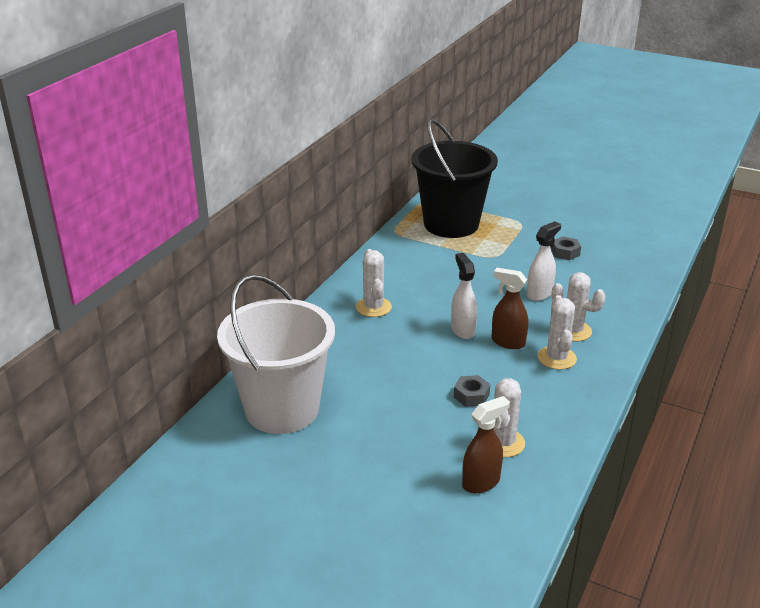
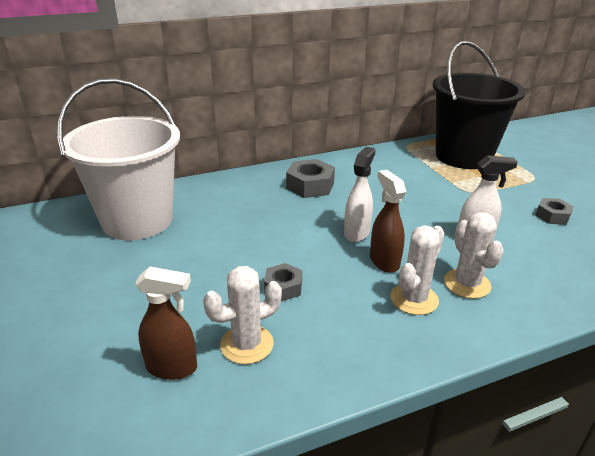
camera: 40 degrees right, 0 degrees up
white cactus [356,249,392,317] -> grey nut [286,159,335,198]

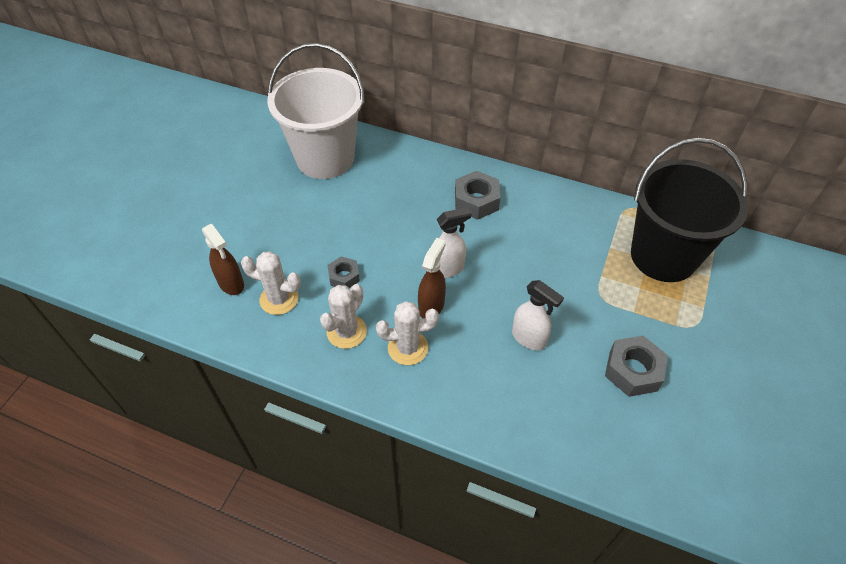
camera: 45 degrees right, 20 degrees up
white cactus [444,212,504,299] -> white cactus moved to [320,284,367,349]
grey nut [535,198,574,225] -> grey nut [605,336,668,397], size x1.61

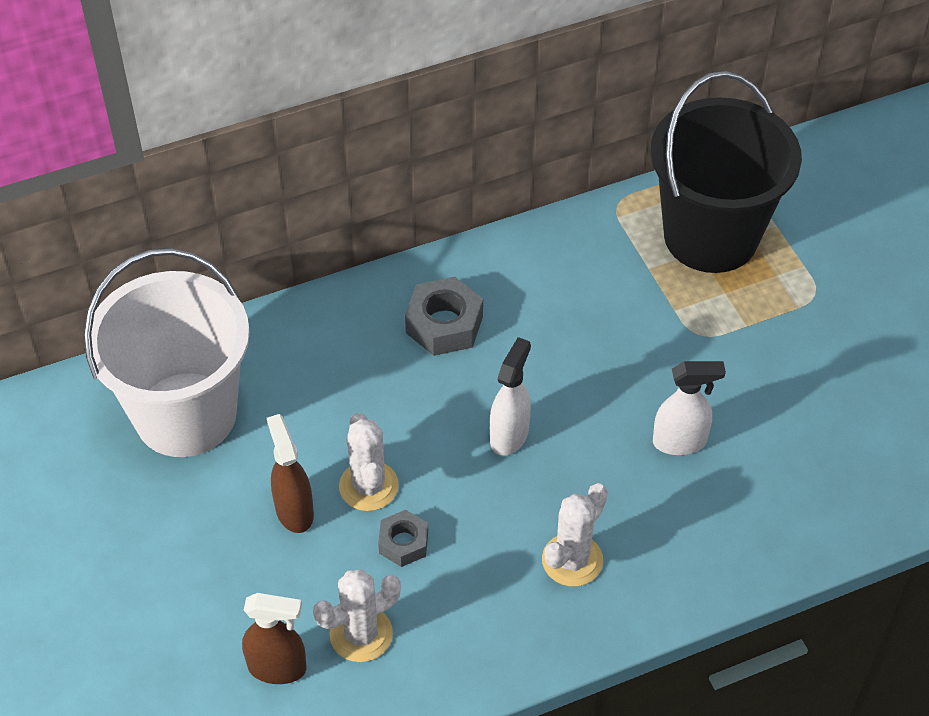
camera: 45 degrees left, 0 degrees up
white cactus [320,284,367,349] -> white cactus moved to [339,413,399,511]
brown spray bottle [418,238,446,318] -> brown spray bottle moved to [267,414,314,533]
grey nut [605,336,668,397] -> none

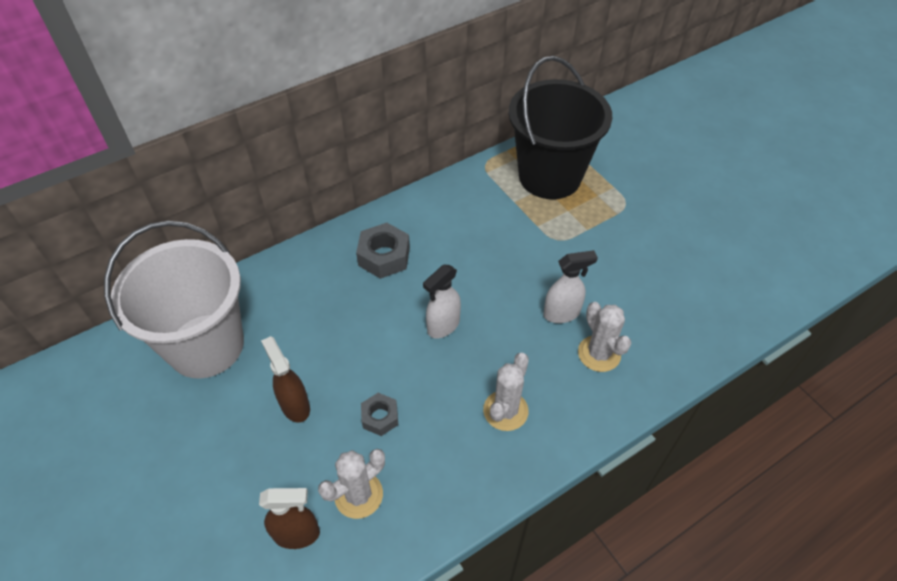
camera: 10 degrees left, 0 degrees up
white cactus [339,413,399,511] -> white cactus moved to [578,302,631,372]
white spray bottle [490,337,531,456] -> white spray bottle turned 150 degrees counterclockwise [423,264,461,338]

